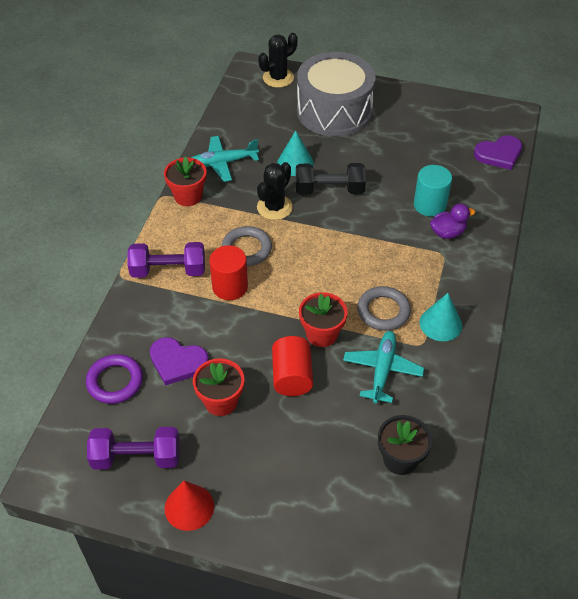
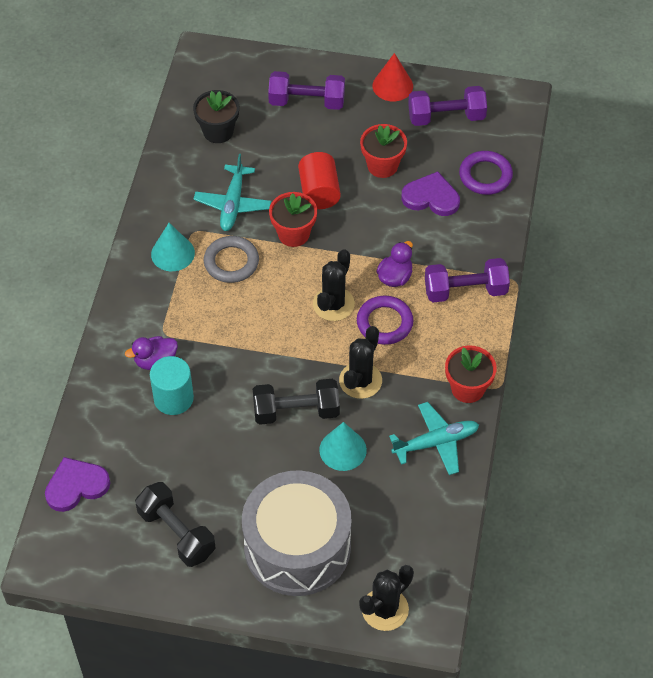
camera: 175 degrees right, 5 degrees up
red cylinder [209,245,248,300] -> purple duck [376,241,413,287]
grey ring [222,226,272,266] -> purple ring [357,296,413,345]
none -> black dumbbell [135,482,216,567]
none -> purple dumbbell [268,71,345,110]
none -> black cactus [313,249,355,321]

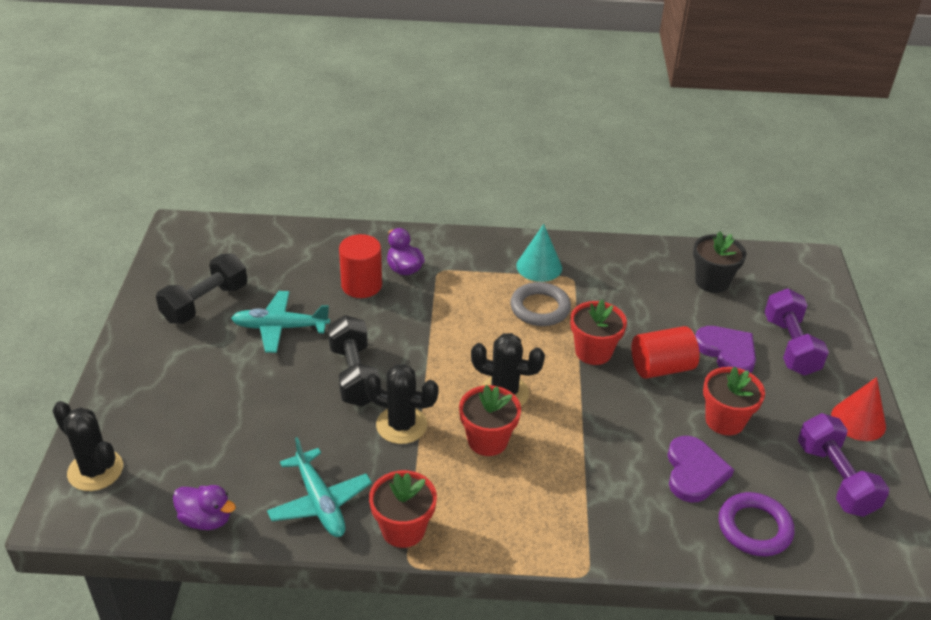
camera: 80 degrees right, 15 degrees down
purple heart [45,457,110,512] -> purple heart moved to [695,326,756,373]
turquoise cylinder [150,356,194,415] -> red cylinder [339,234,382,298]
turquoise plane [194,154,272,231] -> turquoise plane moved to [231,291,330,353]
grey drum [242,470,352,596] -> none
turquoise cone [319,422,367,471] -> none
purple ring [357,296,413,345] -> red flower pot [459,385,521,456]
purple duck [376,241,413,287] -> purple duck moved to [173,485,236,530]
purple dumbbell [425,258,510,302] -> none

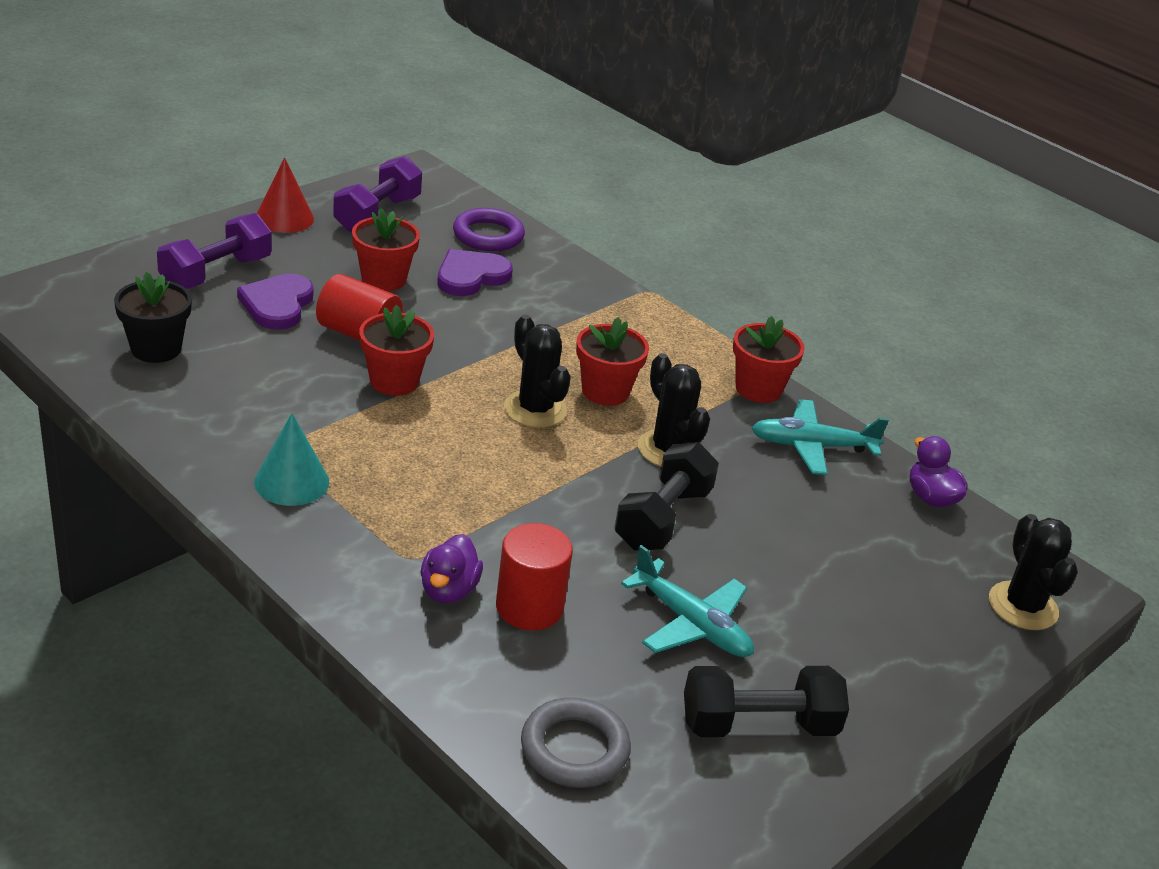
camera: 140 degrees left, 5 degrees down
turquoise plane [267,437,372,537] -> turquoise plane turned 105 degrees counterclockwise [751,399,889,475]
grey ring [510,282,571,326] -> grey ring moved to [521,697,631,788]

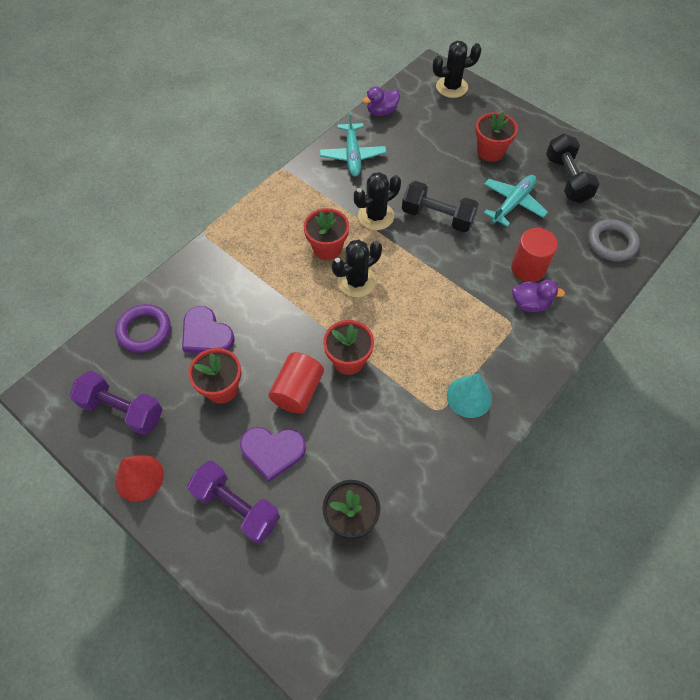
camera: 90 degrees left, 25 degrees up
red flower pot [733,316,805,403] -> red flower pot moved to [476,112,518,162]

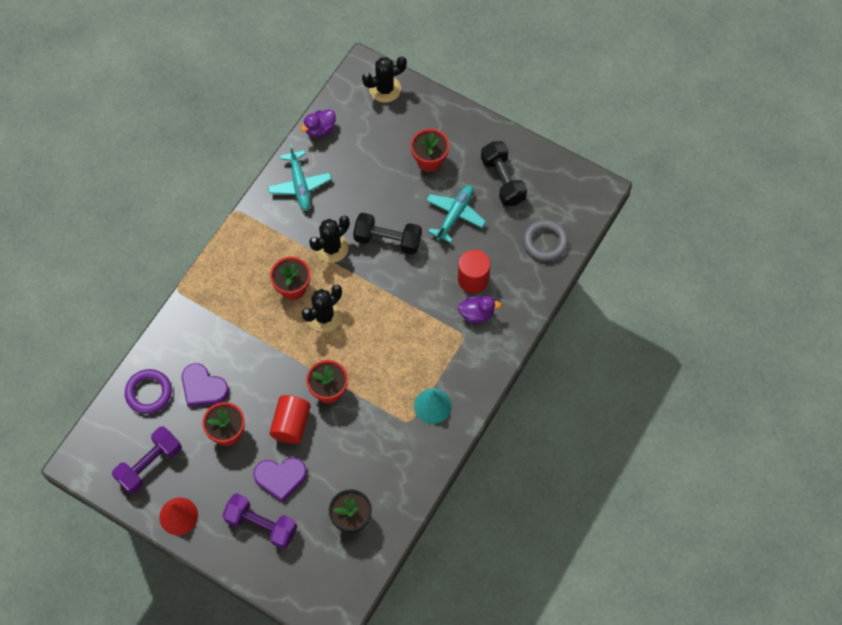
camera: 10 degrees left, 5 degrees up
purple dumbbell [70,370,163,435] -> purple dumbbell turned 60 degrees counterclockwise [112,426,182,494]

